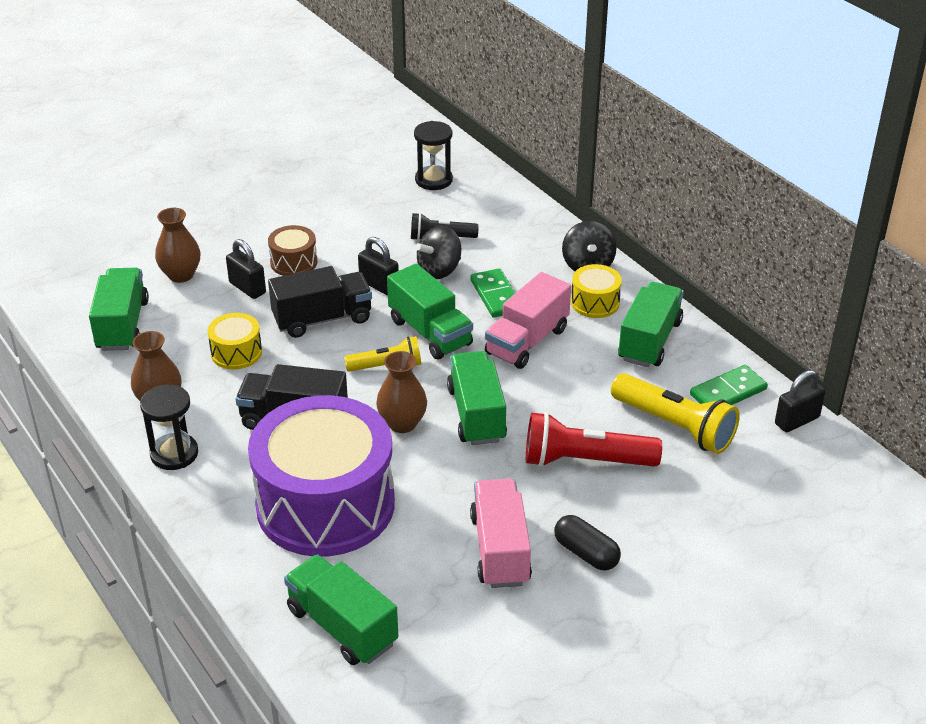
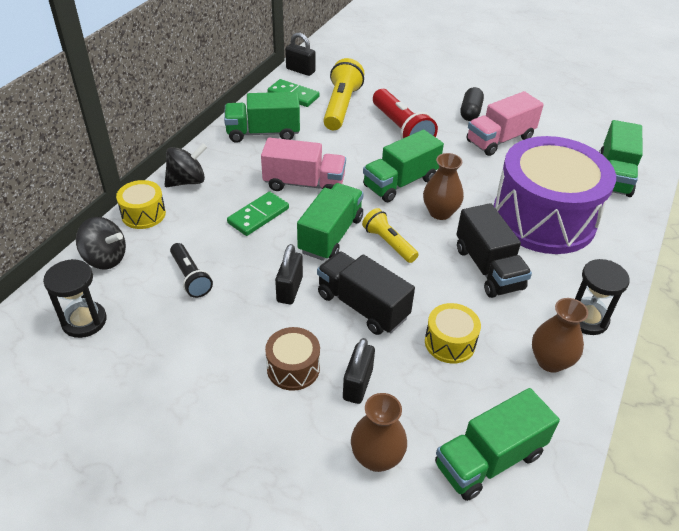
camera: 120 degrees left, 5 degrees up
black spinning top [415,225,461,279] -> black spinning top moved to [76,217,126,270]
yellow drum [571,264,622,318] -> yellow drum moved to [116,180,166,229]

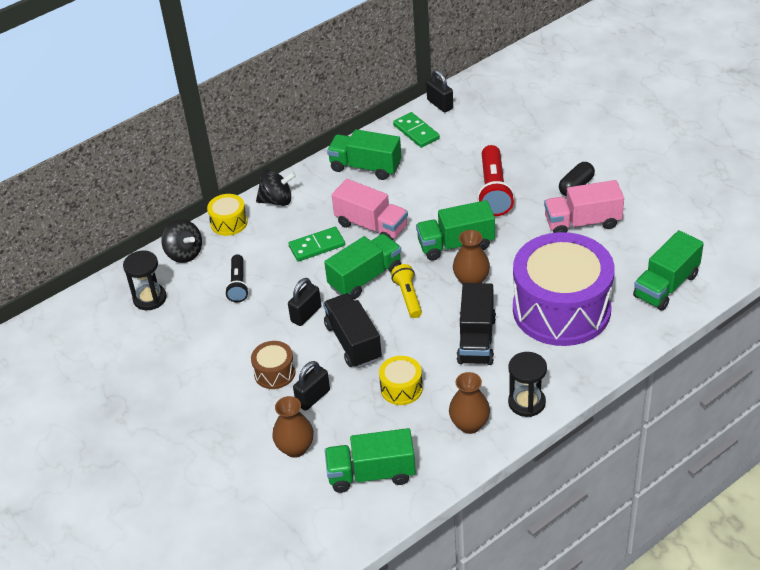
camera: 30 degrees right, 0 degrees up
yellow flashlight [323,58,364,130] -> none

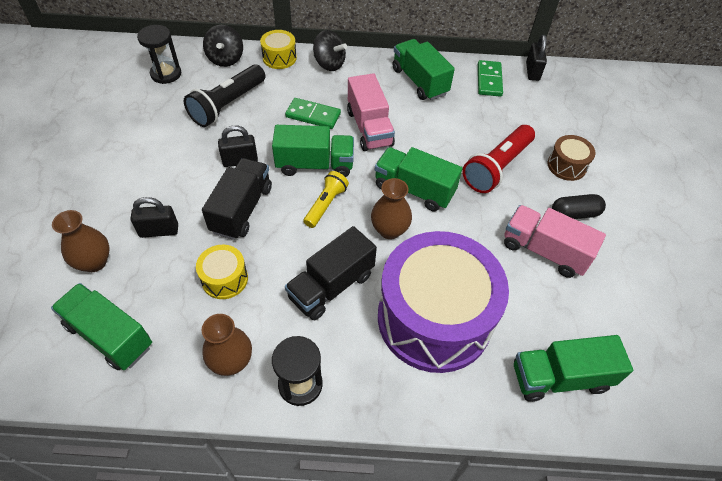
camera: 35 degrees right, 10 degrees up
black flashlight [225,254,249,302] -> black flashlight [184,64,265,127], size x1.64
brown drum [251,341,296,389] -> brown drum moved to [548,135,595,181]

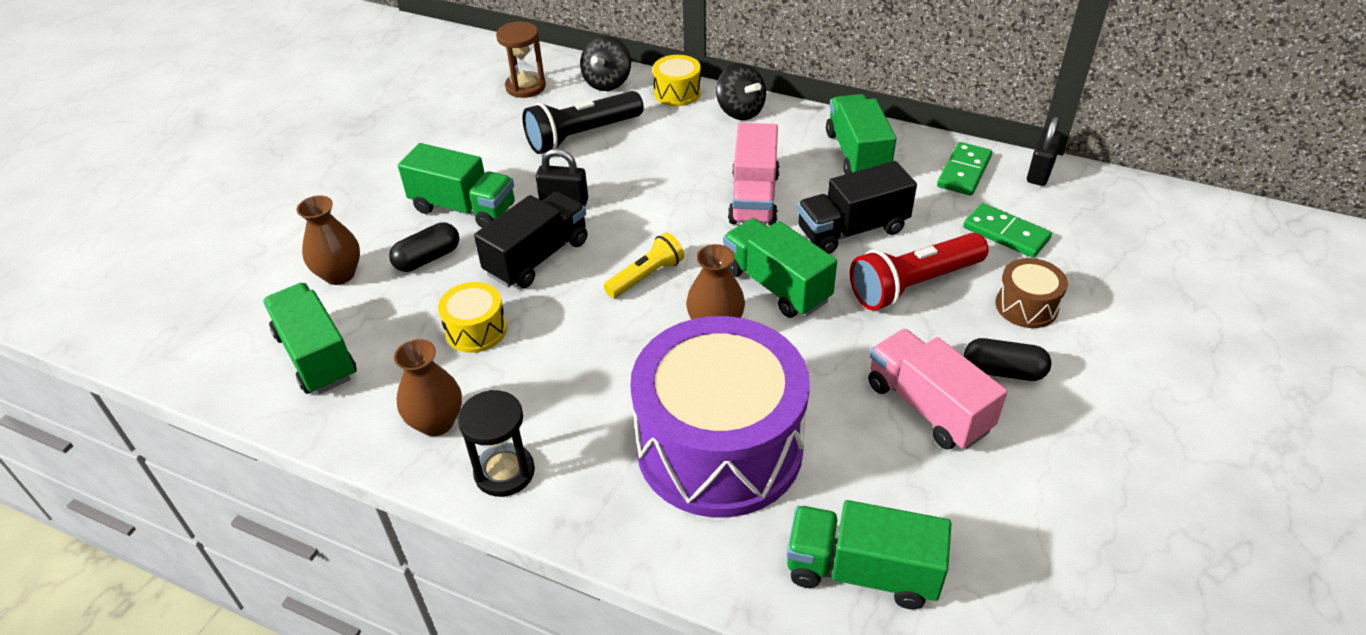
camera: 25 degrees right, 10 degrees down
black padlock [131,197,178,238] -> black capsule [389,222,459,272]
black hourglass [137,25,181,84] -> brown hourglass [496,21,546,98]
green truck [272,125,354,177] -> green truck moved to [398,143,515,228]
green domino [285,98,341,129] -> green domino moved to [963,203,1052,258]
black truck [285,226,377,320] -> black truck moved to [797,161,917,254]

